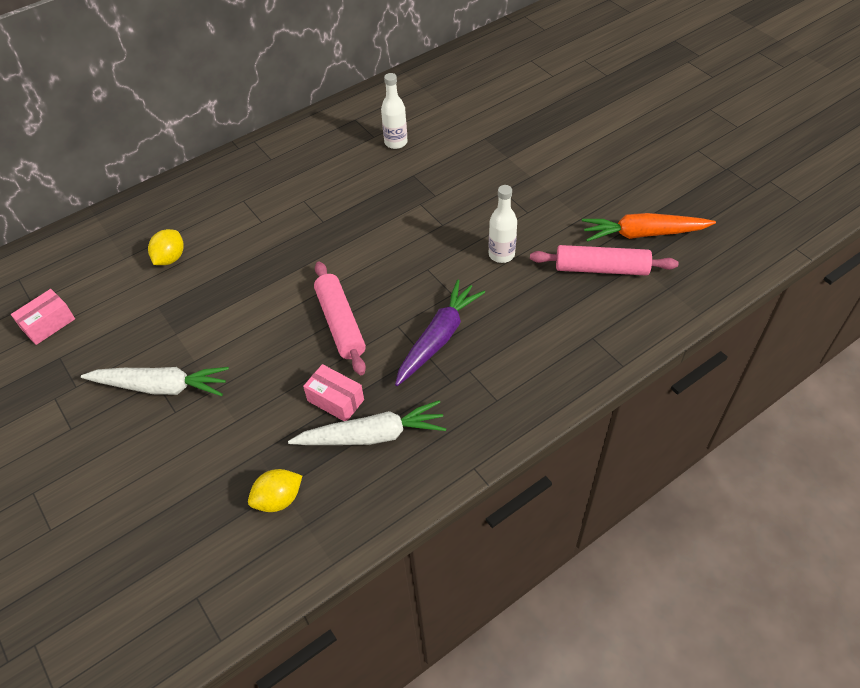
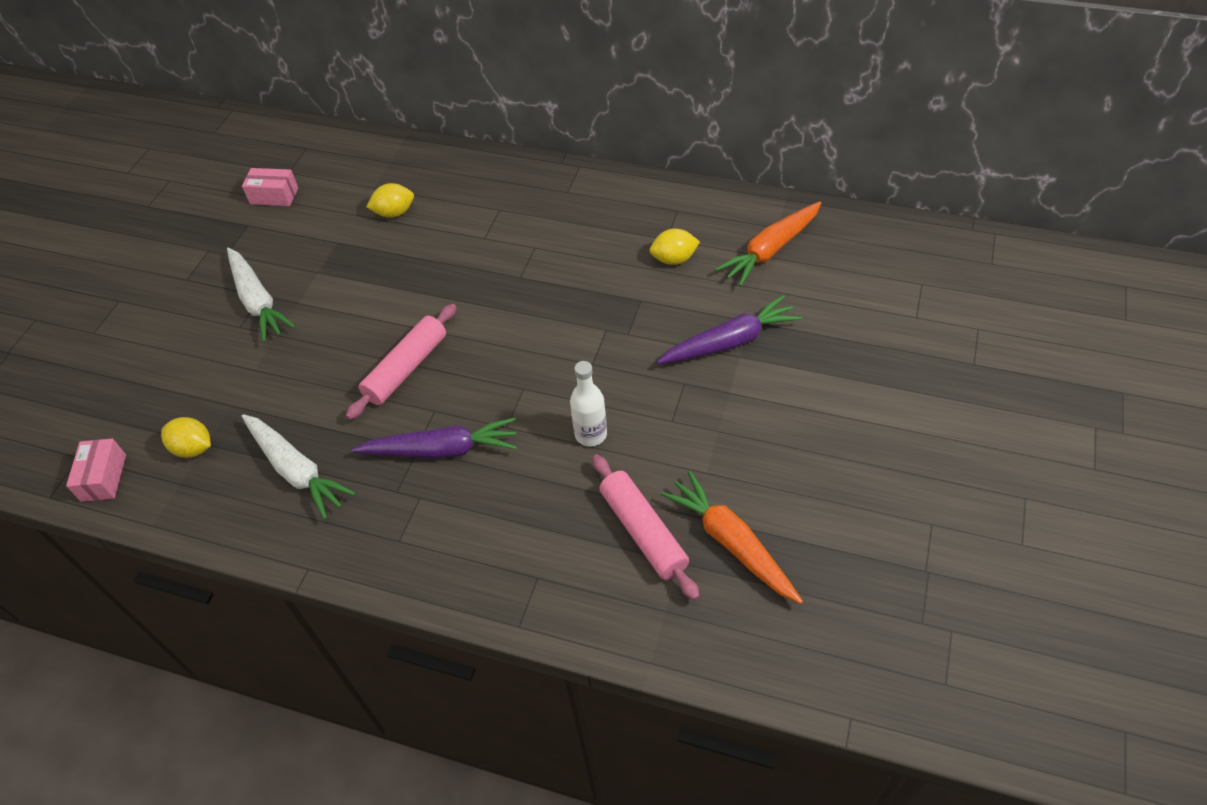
camera: 55 degrees right, 0 degrees up
pink box [303,364,364,421] -> pink box moved to [66,438,126,502]
white bottle [381,73,408,149] -> yellow lemon [650,229,700,265]
none -> purple carrot [657,295,802,364]
none -> orange carrot [715,202,821,287]

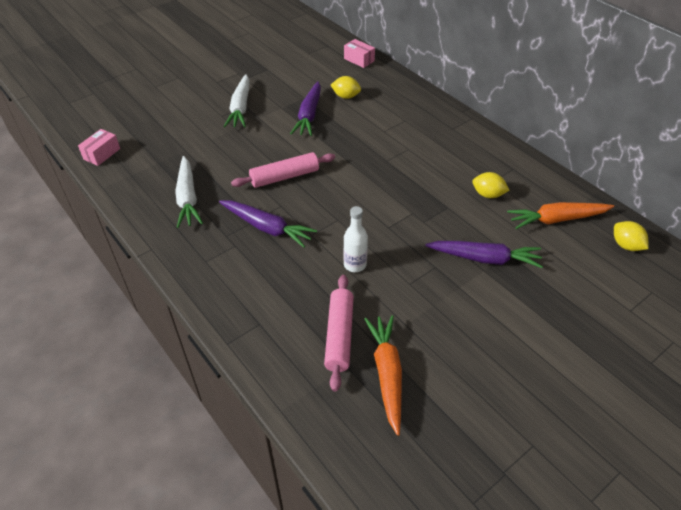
camera: 30 degrees right, 5 degrees down
yellow lemon [161,417,211,458] -> yellow lemon moved to [614,221,649,251]
pink box [242,168,298,206] -> pink box moved to [344,39,375,68]
none -> purple carrot [290,81,321,136]

